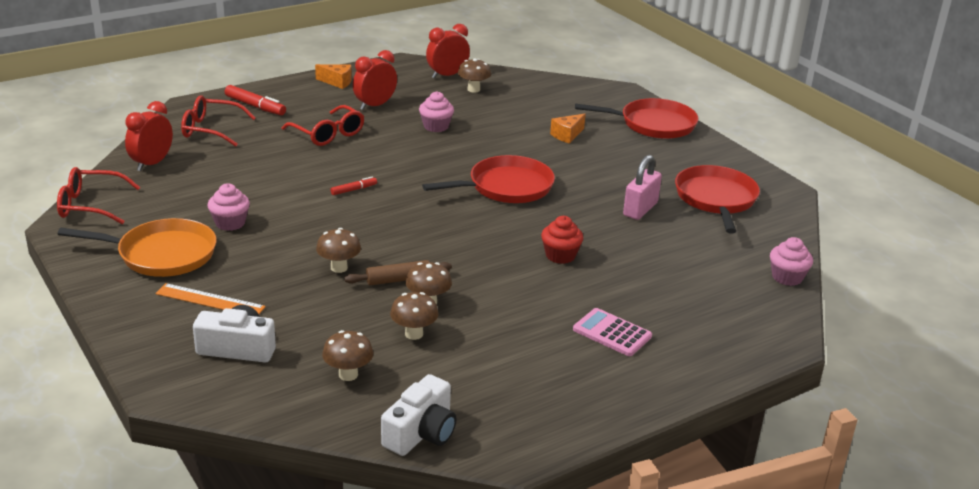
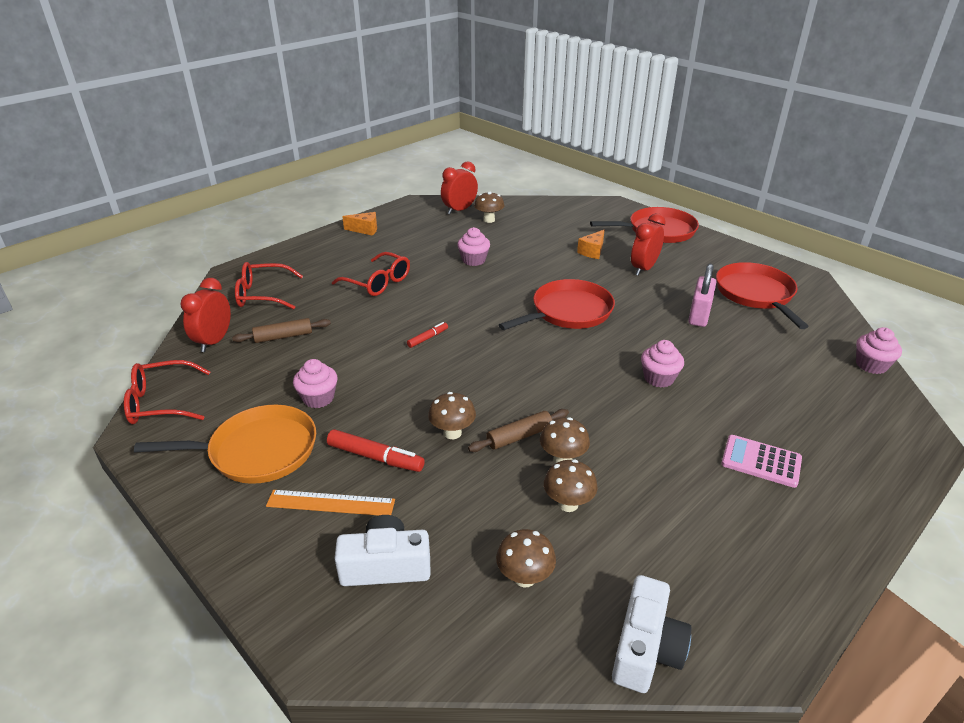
camera: 10 degrees left, 5 degrees up
red marker [225,85,286,115] -> red marker moved to [327,429,425,472]
red clock [353,50,397,110] -> red clock moved to [631,213,666,276]
red cupcake [541,216,583,264] -> pink cupcake [641,340,684,388]
none -> brown rolling pin [232,318,331,343]

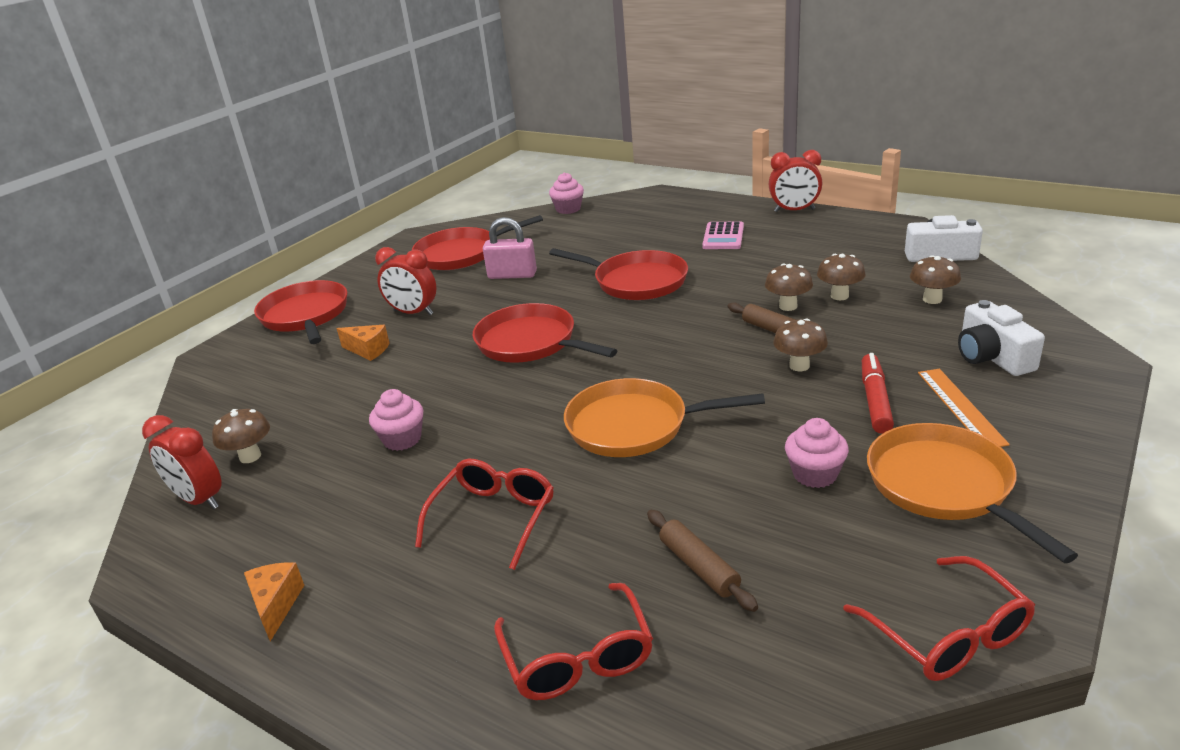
camera: 100 degrees left, 5 degrees down
red clock [180,278,231,352] -> red clock moved to [769,150,822,212]
red marker [407,322,448,348] -> orange pan [564,378,765,457]
pink cupcake [641,340,684,388] -> red pan [549,248,688,300]

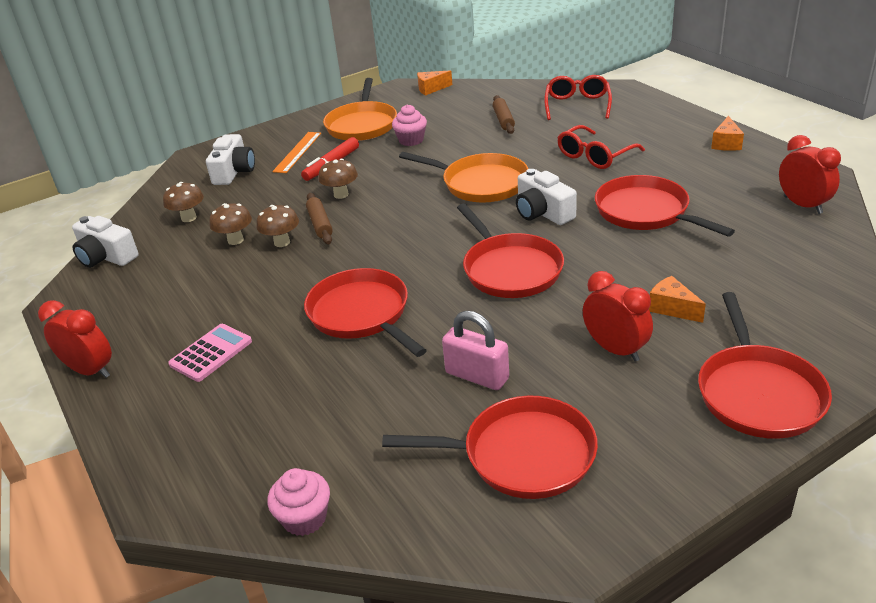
camera: 155 degrees left, 5 degrees up
brown mushroom [212,409,270,463] -> none
pink cupcake [369,389,423,451] -> red pan [595,175,735,237]
red glasses [843,556,1035,681] -> orange cheese [417,70,452,96]
none -> white camera [516,169,577,225]

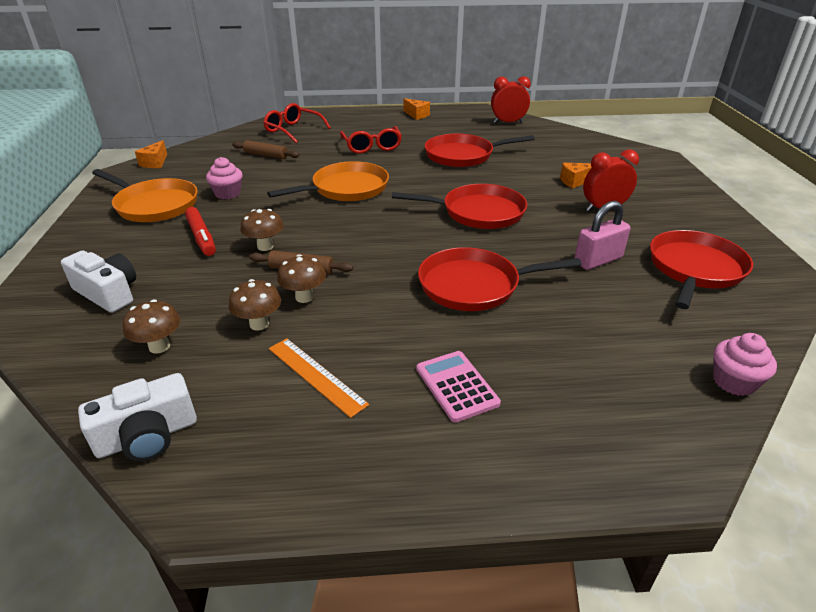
camera: 65 degrees left, 0 degrees up
red clock [38,300,112,378] -> none
orange ruler [272,132,321,173] -> orange ruler moved to [269,338,369,418]
white camera [516,169,577,225] -> none
red pan [698,292,832,439] -> none

